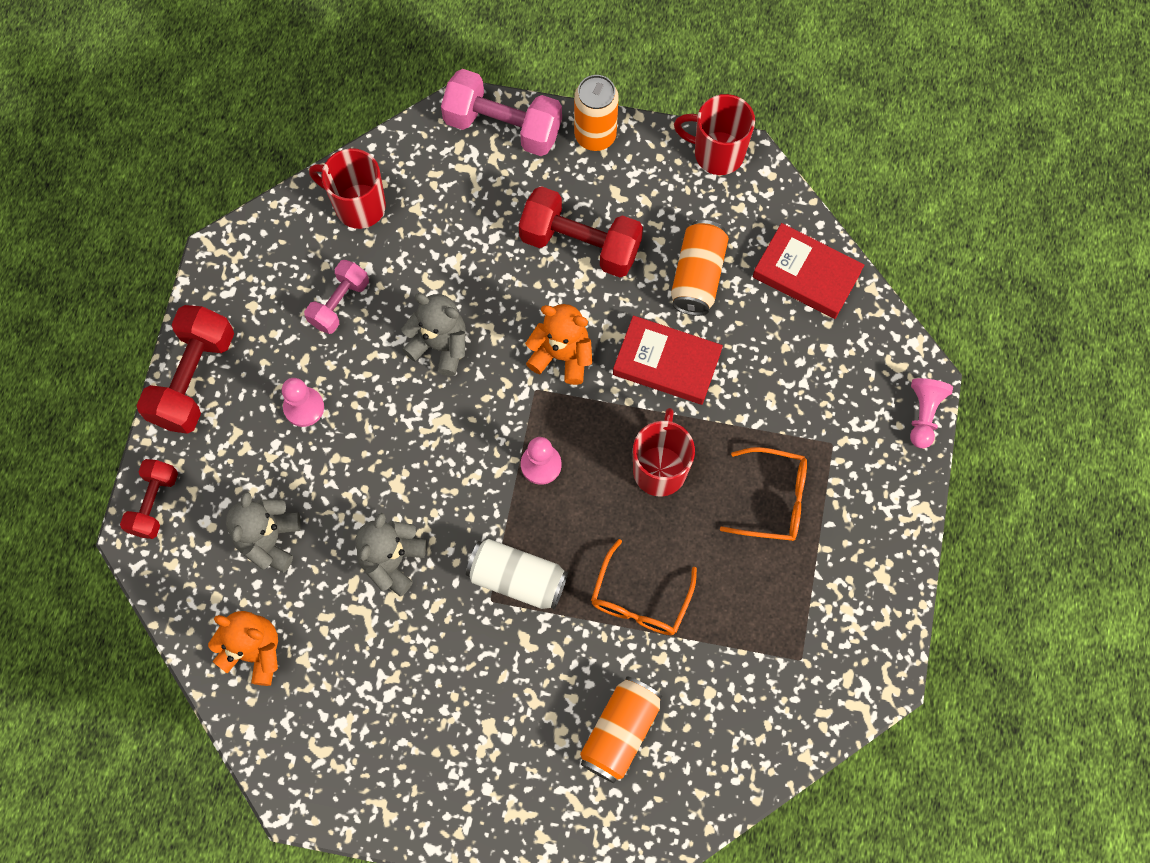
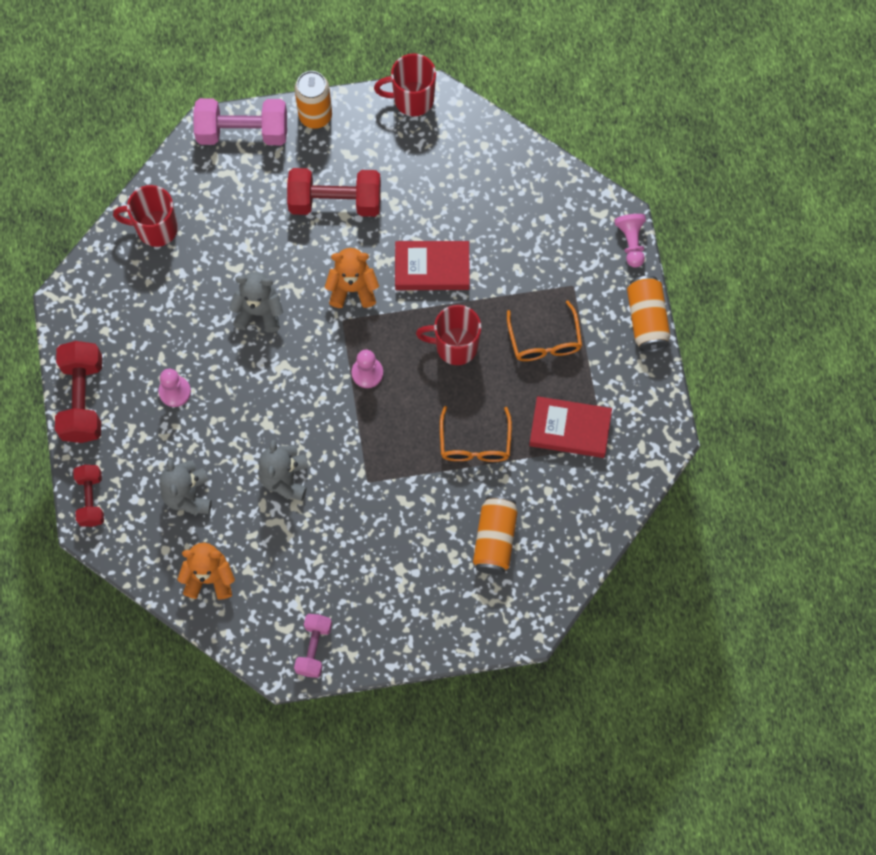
camera: 20 degrees left, 0 degrees up
pink dumbbell [304,260,369,334] -> pink dumbbell moved to [294,614,332,678]
white can [466,539,568,609] -> none
red mug [633,408,695,497] -> red mug turned 75 degrees counterclockwise [416,305,481,365]
orange can [671,220,729,316] -> orange can moved to [627,276,670,352]
orange glasses [720,447,807,541] -> orange glasses turned 90 degrees clockwise [507,300,582,361]
red book [753,223,864,319] -> red book moved to [529,396,612,458]

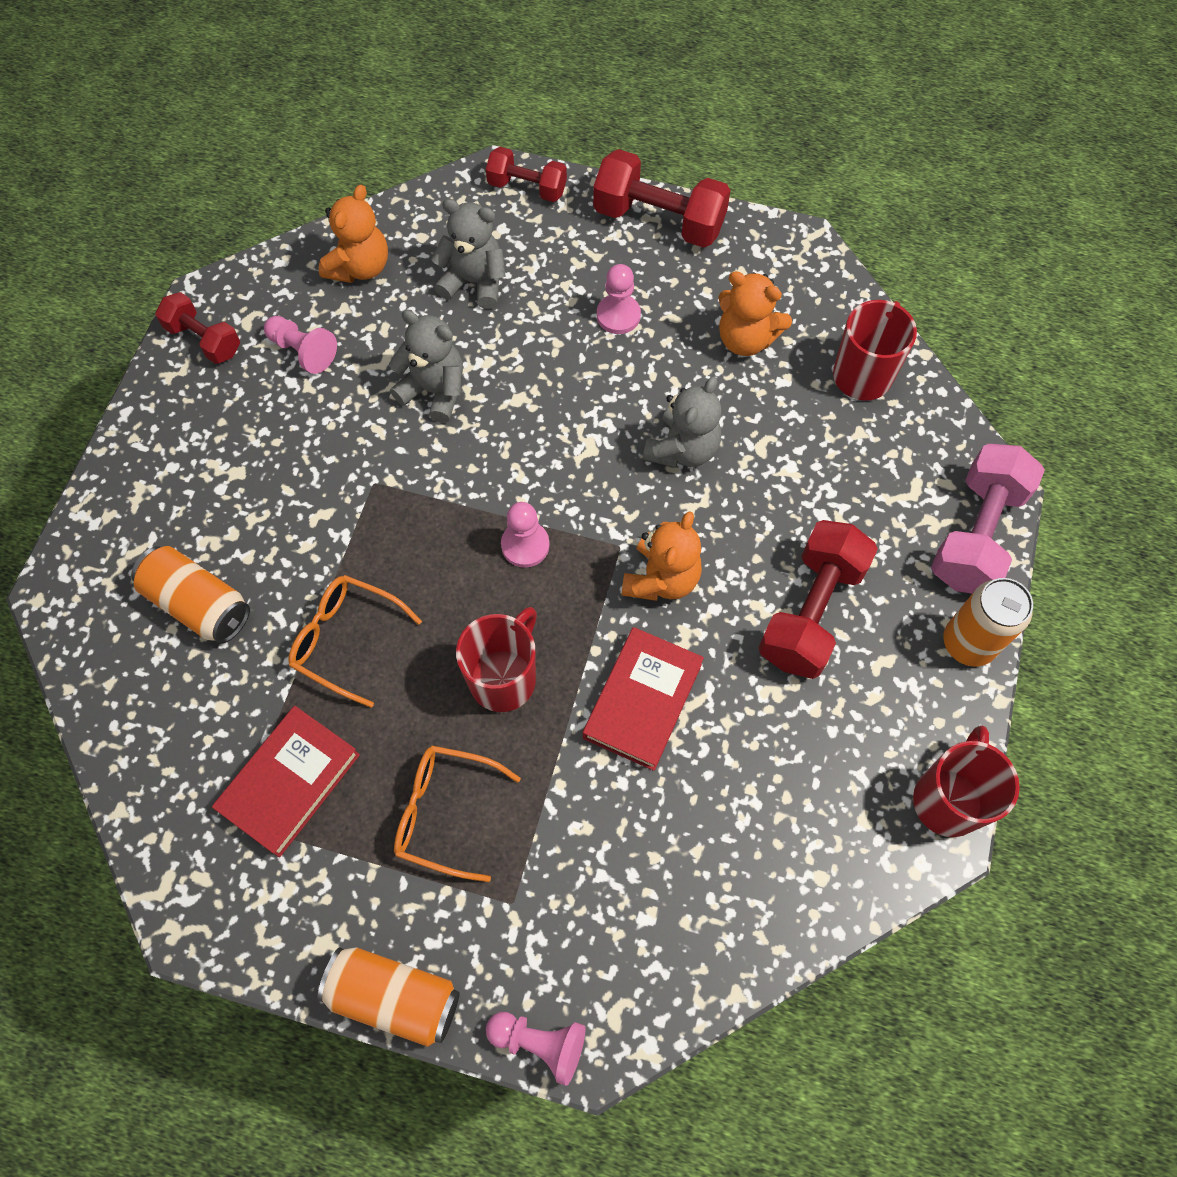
camera: 115 degrees right, 5 degrees down
pink dumbbell [294,614,332,678] -> red dumbbell [155,292,240,364]
none -> pink pawn [264,316,337,374]
none -> orange teddy bear [718,271,792,356]

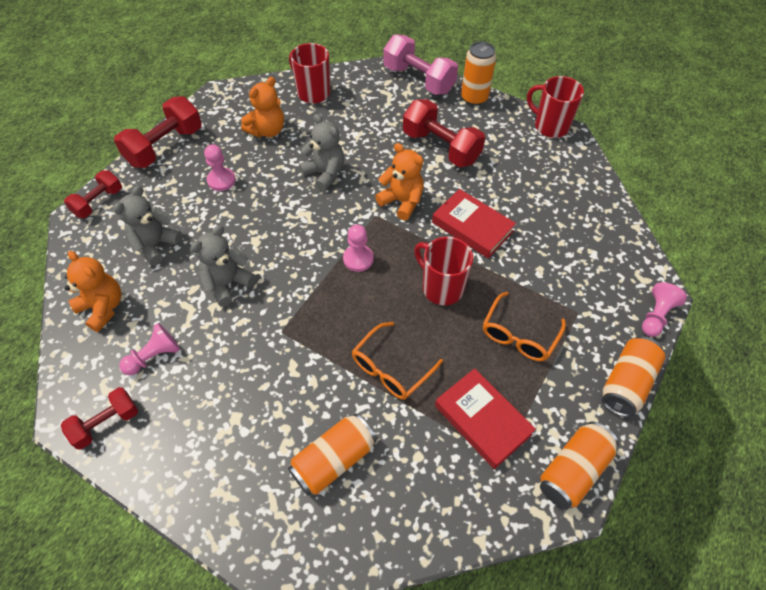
camera: 75 degrees left, 10 degrees down
none -> orange can [540,421,619,509]

